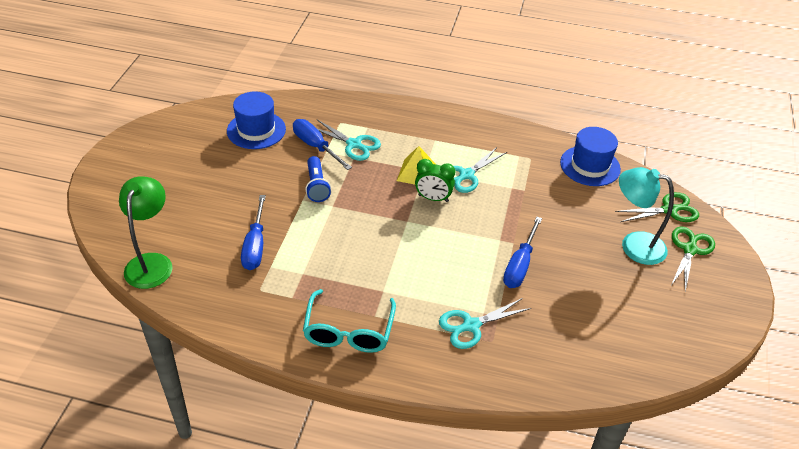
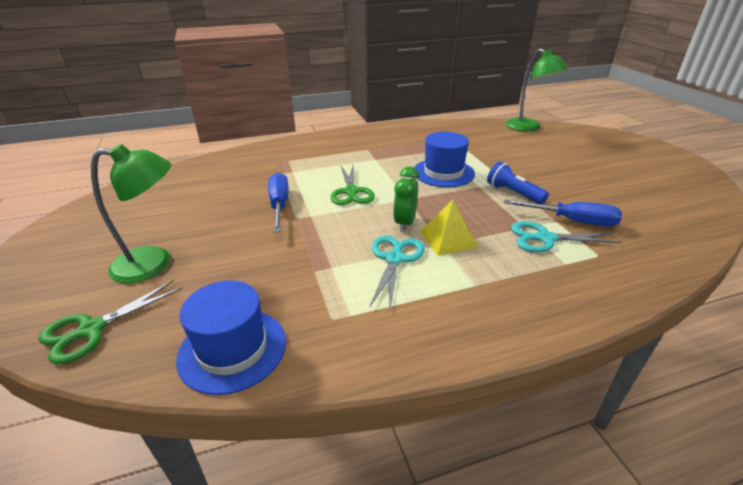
camera: 150 degrees right, 10 degrees down
blue hat [227,91,286,149] -> blue hat moved to [414,132,475,187]
blue screwdriver [241,195,266,270] -> none
turquoise glasses [303,289,396,353] -> none
green clock [415,159,456,202] -> green clock turned 60 degrees counterclockwise [393,167,419,232]
turquoise scissors [439,298,531,349] -> none
turquoise lamp [619,167,674,265] -> green lamp [91,144,171,283]
green scissors [671,227,715,291] -> green scissors moved to [330,164,375,205]

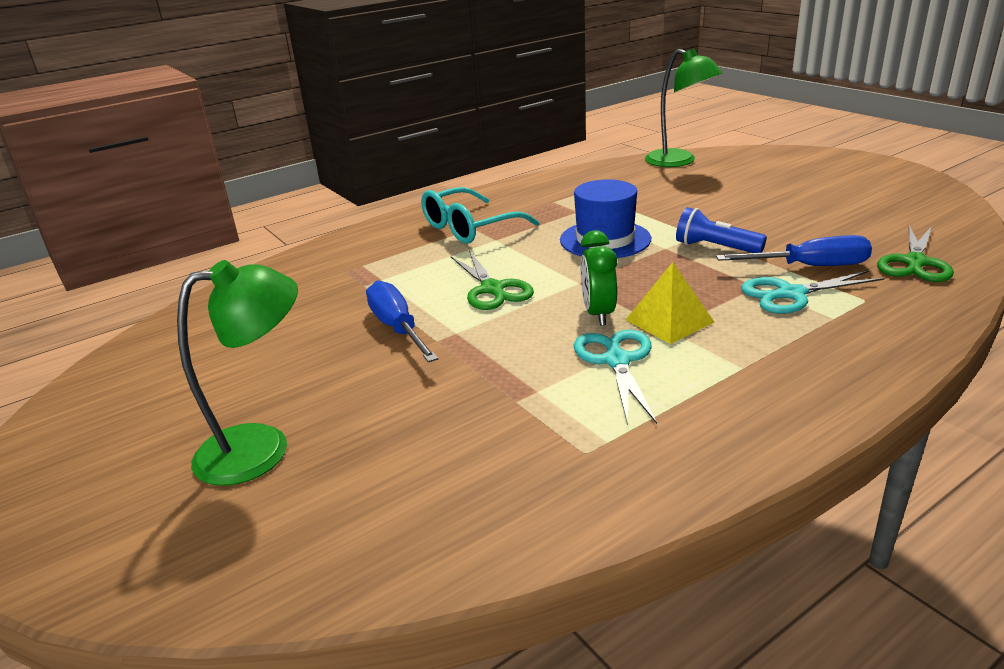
camera: 15 degrees left, 5 degrees down
green scissors [38,280,182,365] -> green scissors moved to [877,225,954,282]
blue hat [176,280,286,395] -> none
none -> turquoise glasses [421,187,540,244]

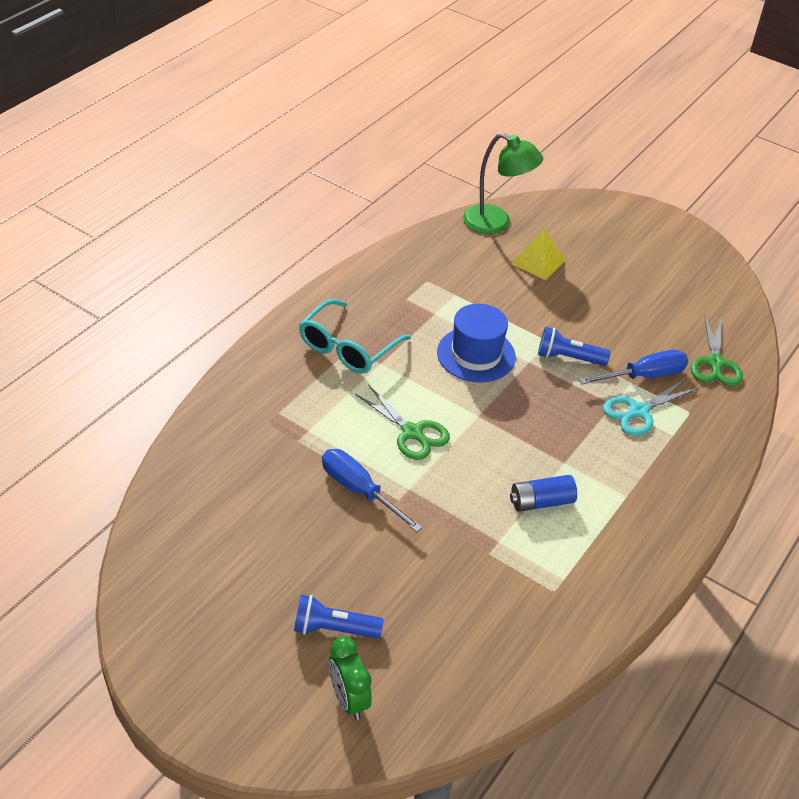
camera: 25 degrees left, 15 degrees up
green lamp [177,260,298,486] -> blue flashlight [294,595,383,638]
turquoise scissors [574,329,657,425] -> blue battery [510,475,577,512]
green clock [581,230,617,326] -> green clock moved to [329,636,372,720]
yellow pyramid [626,262,715,344] -> yellow pyramid moved to [511,228,565,280]

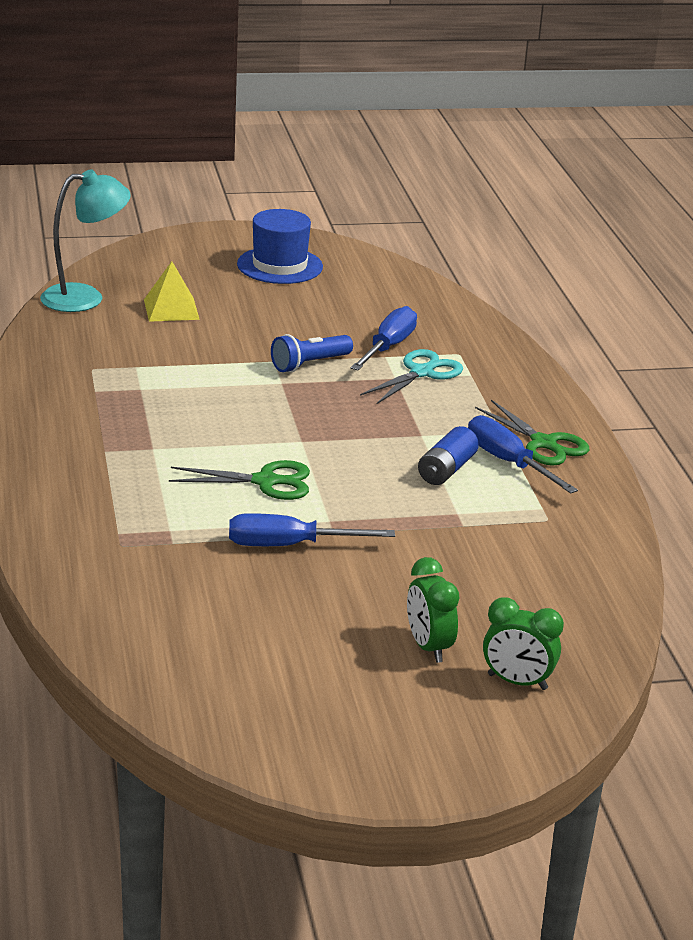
camera: 45 degrees left, 15 degrees down
blue flashlight [294,595,383,638] -> green clock [407,557,459,663]
turquoise glasses [299,299,411,374] -> none
blue hat [437,304,516,383] -> blue hat moved to [237,209,323,284]
green lamp [463,133,543,234] -> turquoise lamp [40,169,131,312]
turquoise scissors [603,378,699,436] -> turquoise scissors turned 150 degrees counterclockwise [360,349,463,404]
green scissors [691,315,743,386] -> green scissors moved to [475,400,589,466]
none -> blue screwdriver [468,415,578,494]

